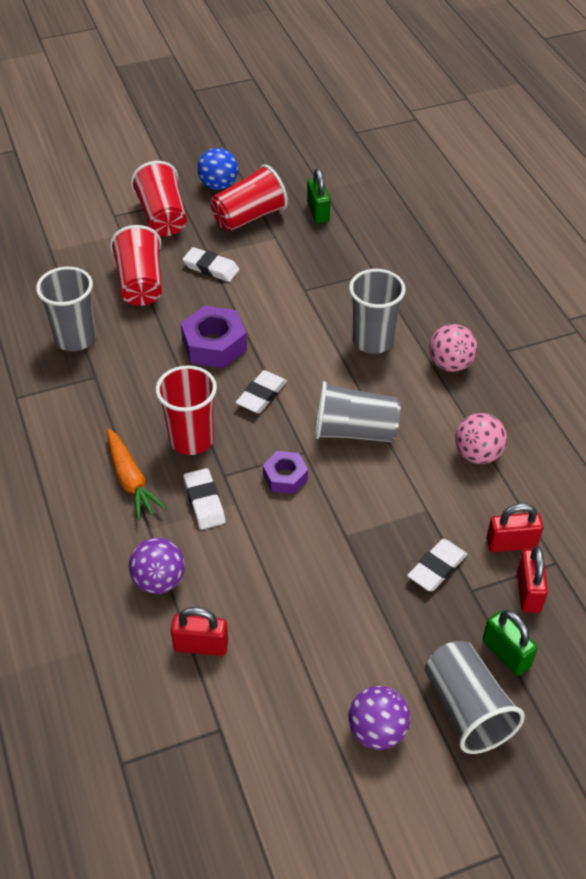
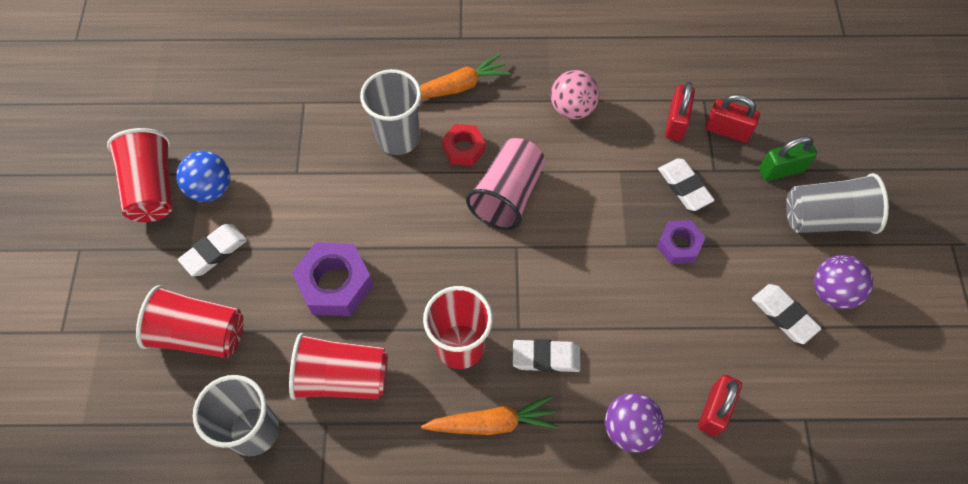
camera: 70 degrees left, 15 degrees up
red cup [131,161,187,236] -> red cup moved to [289,333,388,400]
blue ball [197,148,238,190] -> blue ball moved to [176,151,230,202]
white eraser [235,370,287,413] -> white eraser moved to [752,284,821,344]
purple nut [263,451,308,494] -> purple nut moved to [656,220,706,264]
green padlock [307,168,330,224] -> none
grey cup [315,381,401,442] -> pink cup [466,138,545,230]
pink ball [429,324,477,372] -> orange carrot [420,54,510,99]
none -> red nut [442,124,485,166]

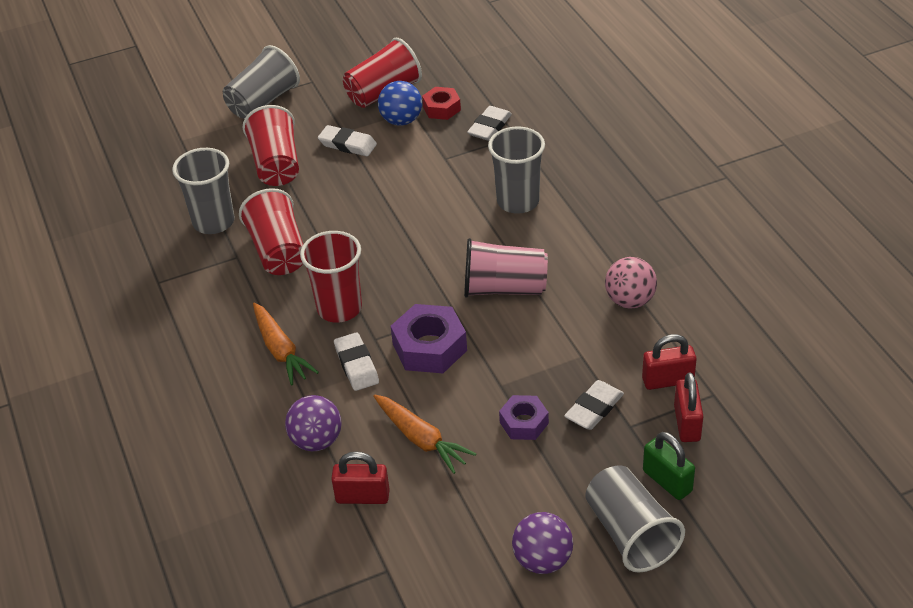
camera: 70 degrees right, 20 degrees down
purple nut [292,242,373,316] -> purple nut moved to [391,304,467,373]
orange carrot [420,54,510,99] -> orange carrot moved to [373,394,476,474]
red nut [442,124,485,166] -> red nut moved to [422,87,461,120]
white eraser [752,284,821,344] -> white eraser moved to [467,106,512,141]
none -> grey cup [223,45,300,119]

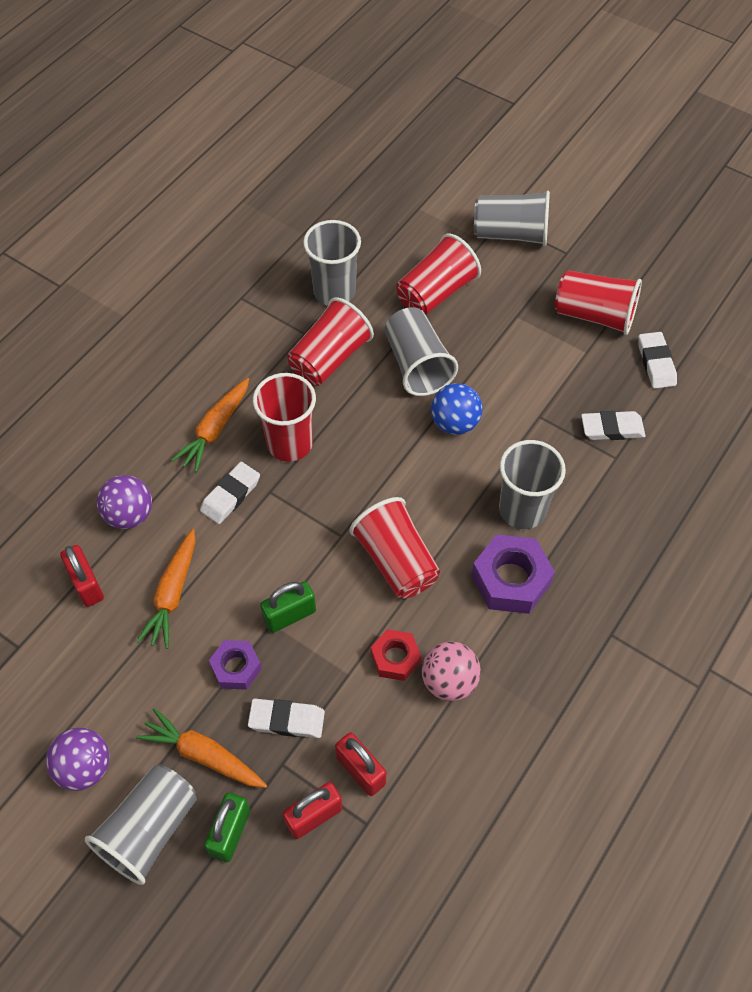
camera: 55 degrees right, 15 degrees up
white eraser [318,125,377,157] -> white eraser moved to [638,332,677,389]
blue ball [378,81,422,126] -> blue ball moved to [431,383,482,435]
purple nut [391,304,467,373] -> purple nut moved to [471,534,555,614]
red nut [422,87,461,120] -> red nut moved to [371,629,421,681]
pink cup [464,238,548,298] -> red cup [350,497,440,599]
none -> orange carrot [136,708,267,788]
none -> green padlock [260,581,316,633]
none -> grey cup [385,307,458,396]

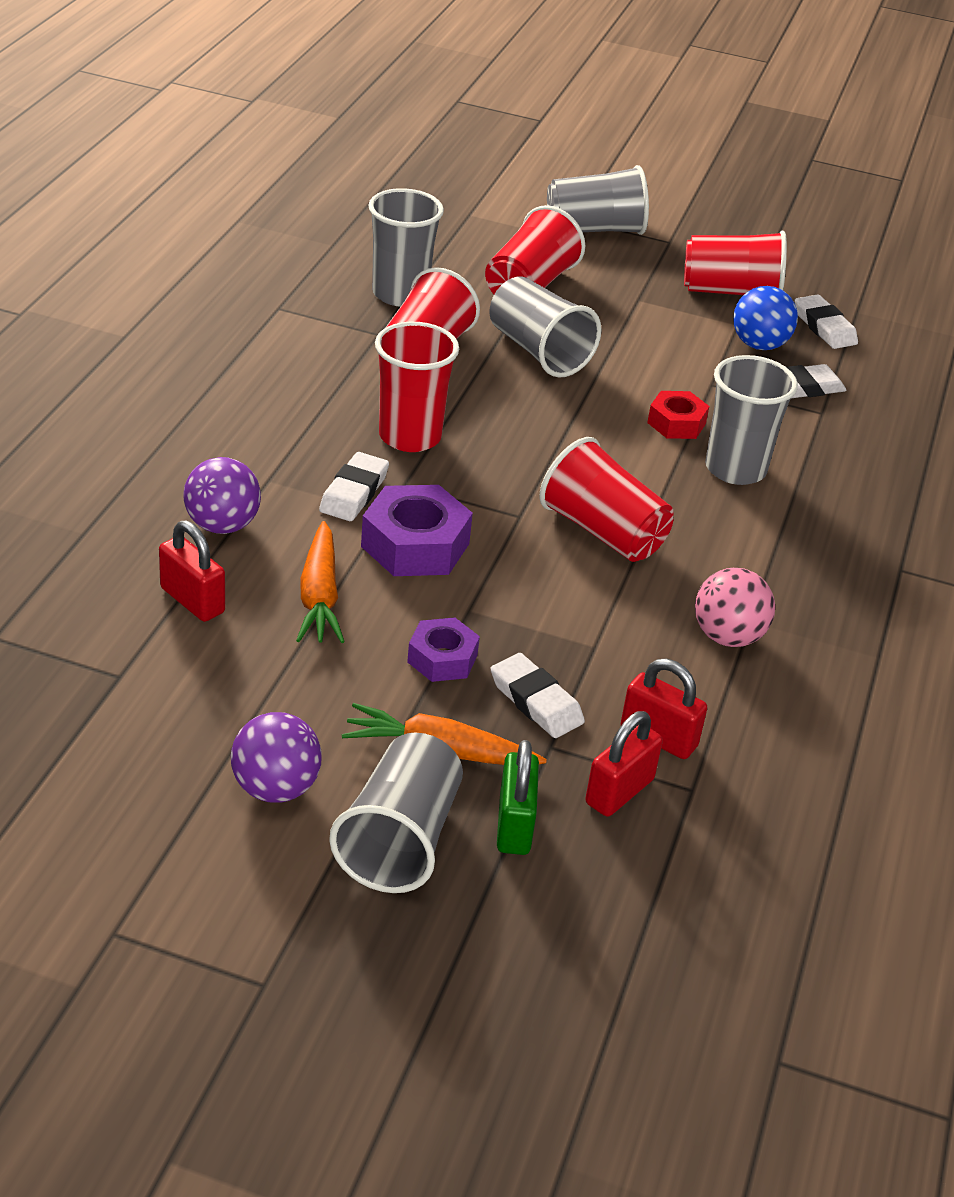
camera: 20 degrees left, 20 degrees down
orange carrot [171,378,249,472] -> none
white eraser [248,699,325,738] -> white eraser turned 60 degrees clockwise [491,653,585,738]
green padlock [260,581,316,633] -> none
red nut [371,629,421,681] -> red nut moved to [647,391,710,439]
blue ball [431,383,482,435] -> blue ball moved to [733,286,798,350]
purple nut [471,534,555,614] -> purple nut moved to [361,485,473,576]

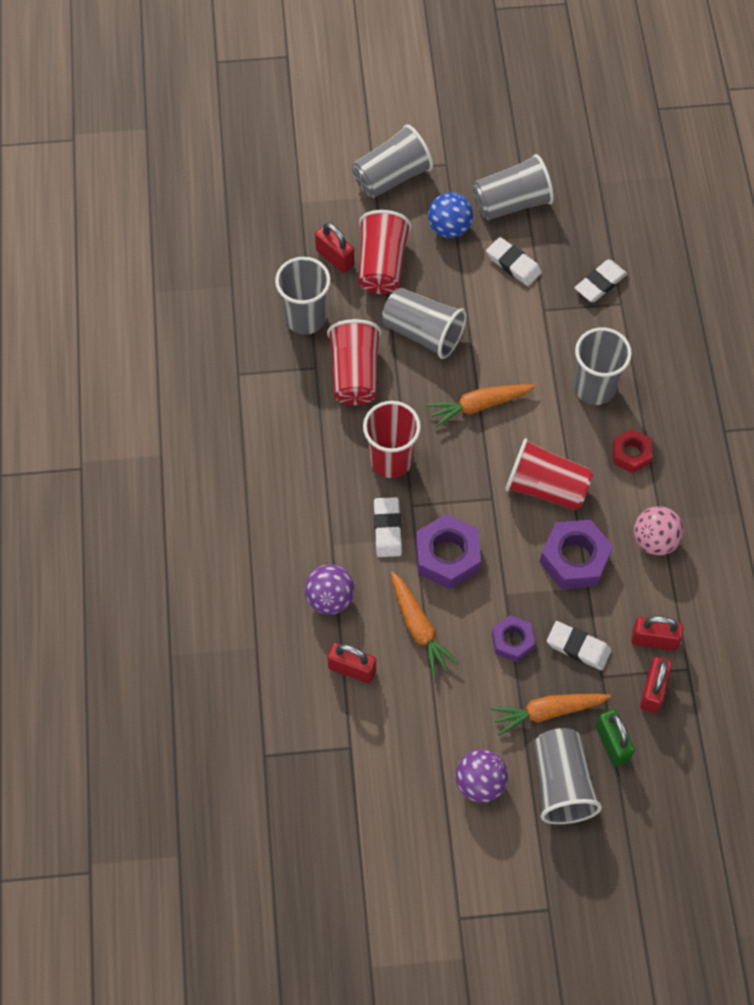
camera: 20 degrees left, 25 degrees up
red nut [647,391,710,439] -> red nut moved to [612,429,652,473]
red cup [684,231,787,295] -> grey cup [473,154,554,220]
blue ball [733,286,798,350] -> blue ball moved to [428,192,473,238]
white eraser [795,295,858,349] -> white eraser moved to [486,237,542,286]
none -> red padlock [315,223,354,273]
none -> orange carrot [427,384,536,428]
none -> purple nut [540,520,613,589]

